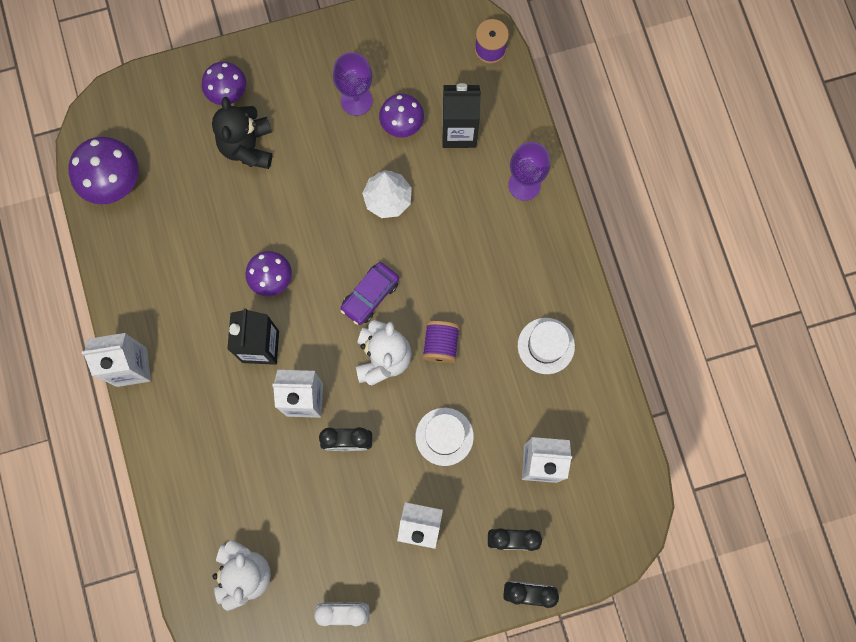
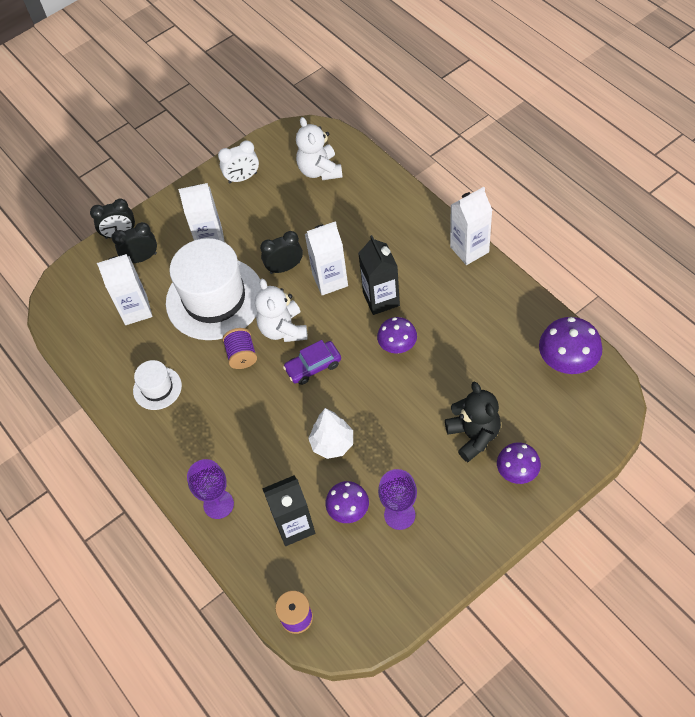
camera: 165 degrees right, 20 degrees down
purple car [340,262,399,325] -> purple car turned 135 degrees counterclockwise [283,340,341,385]
white hat [415,408,474,466] -> white hat [166,238,261,340], size x2.10

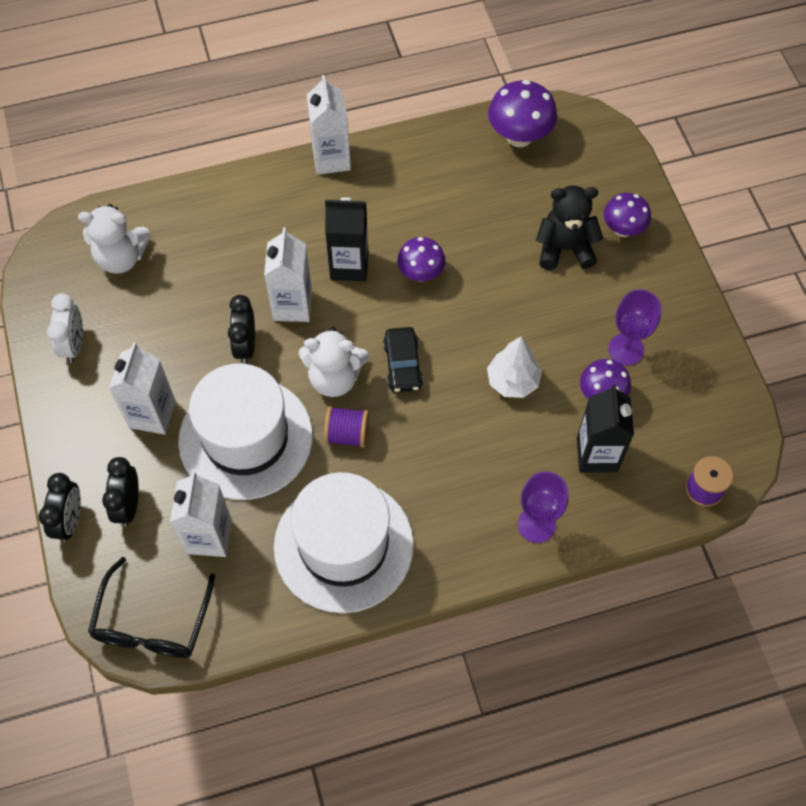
camera: 75 degrees left, 5 degrees up
white hat [133,360,182,410] -> white hat [274,472,414,613], size x2.10
purple car [283,340,341,385] -> black car [383,327,423,393]
none -> black glasses [88,557,215,658]

